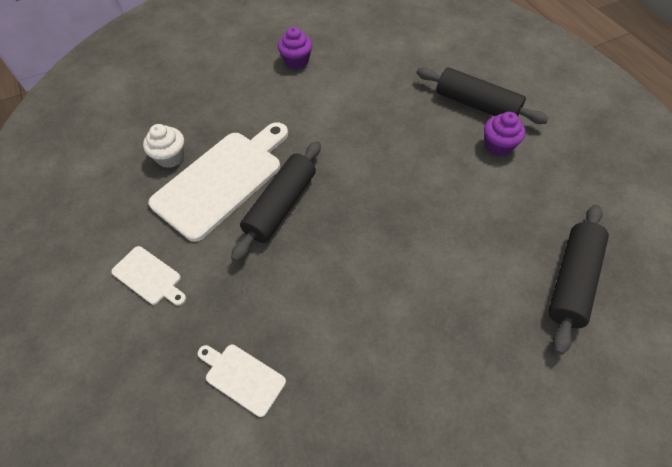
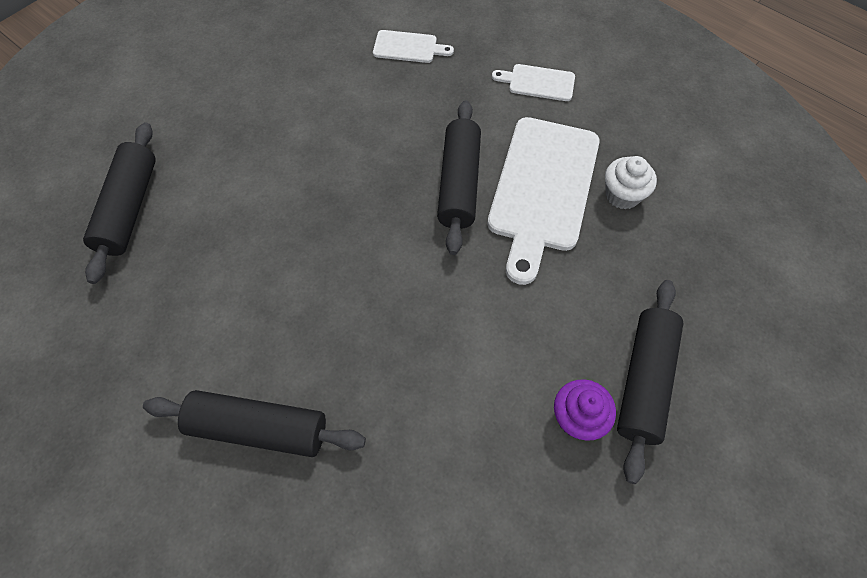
camera: 155 degrees right, 5 degrees up
purple cupcake [484,112,526,156] -> none
none -> black rolling pin [617,280,683,484]

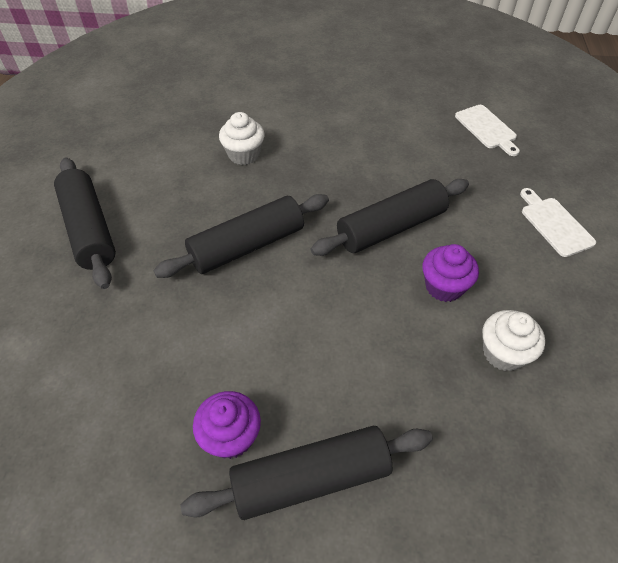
camera: 55 degrees right, 10 degrees down
black rolling pin [83,122,156,284] -> black rolling pin moved to [153,194,329,278]
white cutting board [487,117,599,285] -> purple cupcake [422,244,479,302]
none -> white cupcake [219,112,264,165]

